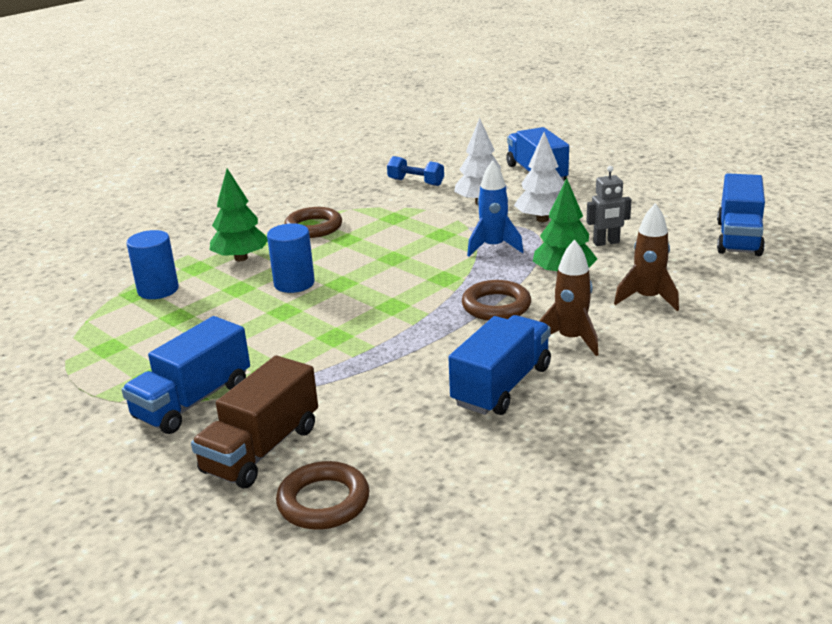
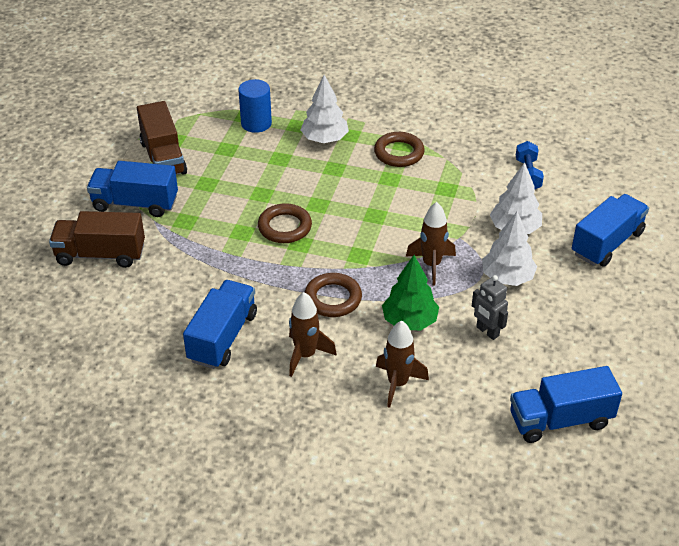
camera: 60 degrees right, 15 degrees up
green tree [210,168,268,261] -> white tree [300,75,349,143]
blue cylinder [267,223,315,293] -> none
brown ring [276,461,369,530] -> brown ring moved to [258,203,312,243]
blue truck [448,315,551,415] -> blue truck turned 75 degrees counterclockwise [183,280,257,369]
blue rocket [467,160,523,257] -> brown rocket [406,202,456,285]
none -> brown truck [137,101,187,175]

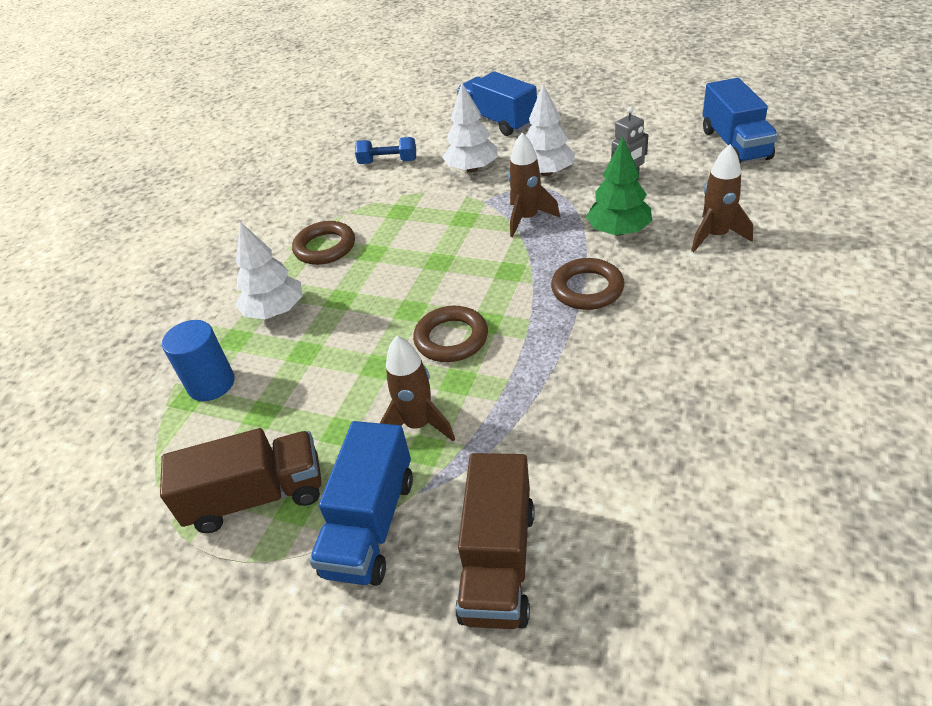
camera: 80 degrees left, 0 degrees up
blue truck [183,280,257,369] -> none
brown rocket [289,292,337,377] -> brown rocket moved to [380,336,455,441]

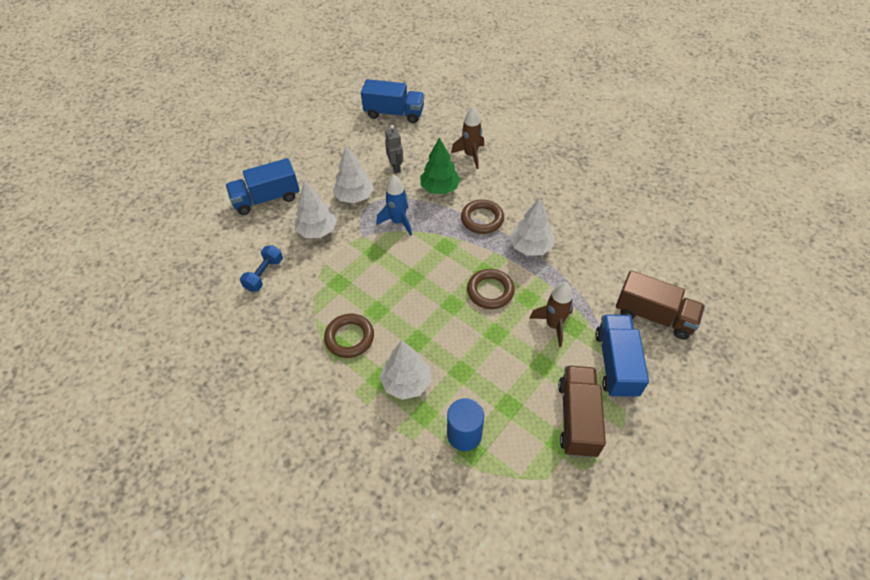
camera: 75 degrees left, 10 degrees up
blue truck [309,421,413,586] -> blue truck turned 120 degrees counterclockwise [595,315,649,398]
brown rocket [508,133,560,237] -> blue rocket [376,175,412,236]
none -> white tree [510,198,554,256]

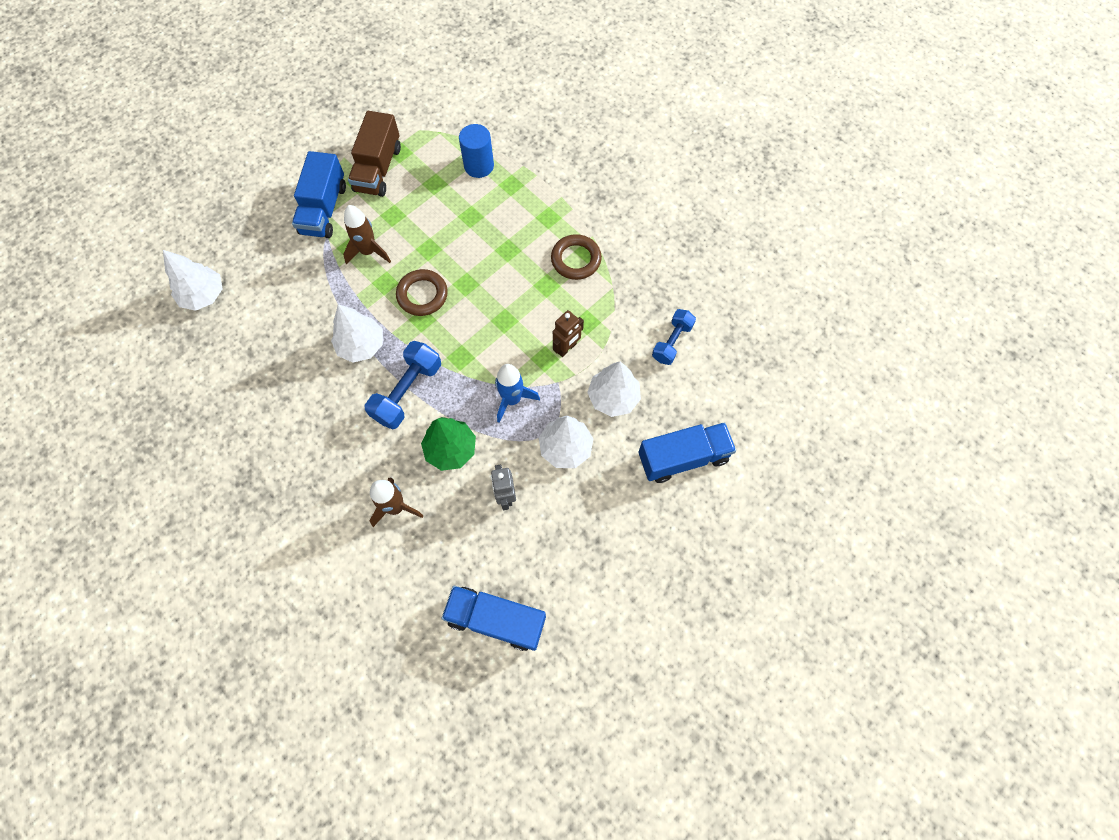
camera: 175 degrees left, 15 degrees up
white tree [380,341,431,400] -> white tree moved to [163,250,222,311]
brown ring [461,200,504,234] -> blue dumbbell [365,341,441,429]
brown truck [616,270,705,340] -> none
none -> brown robot [553,310,584,357]

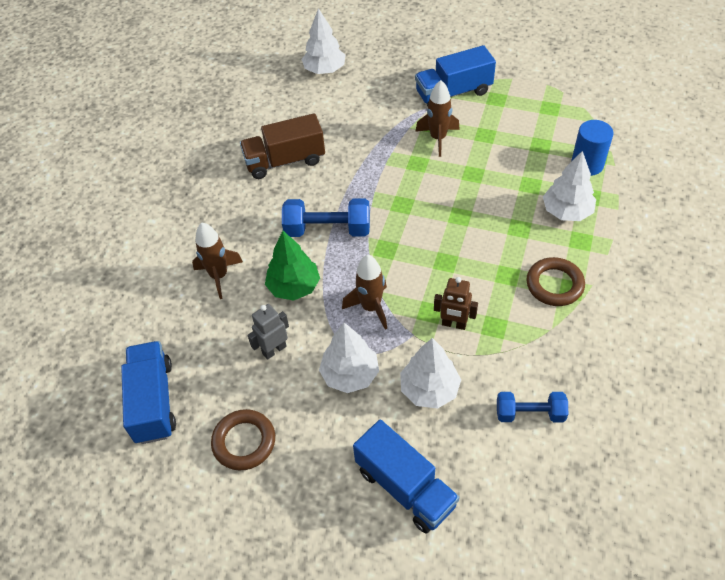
camera: 65 degrees right, 15 degrees down
white tree [331,304,383,363] -> white tree moved to [543,151,596,221]
brown truck [348,111,401,197] -> brown truck moved to [240,113,325,179]
brown ring [396,269,448,316] -> brown ring moved to [211,409,275,471]
blue rocket [495,364,540,423] -> brown rocket [342,255,387,329]

